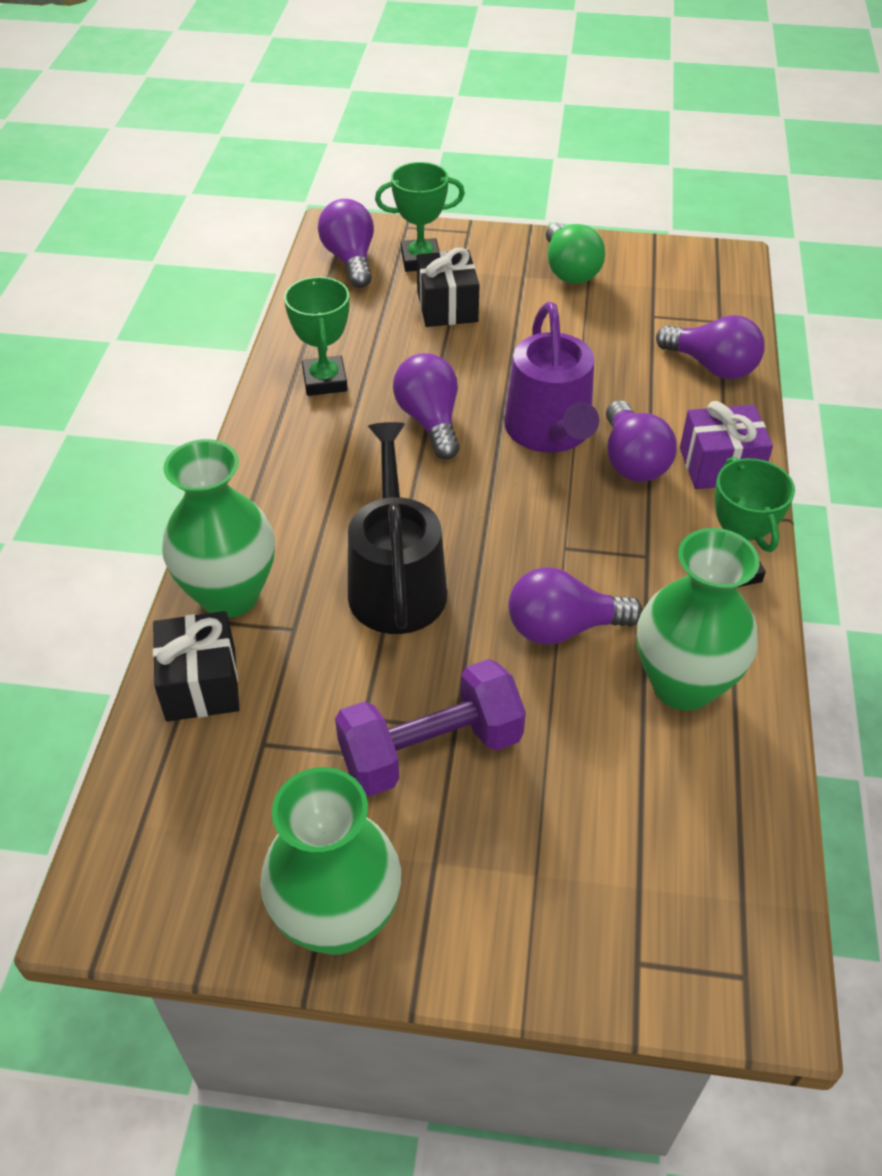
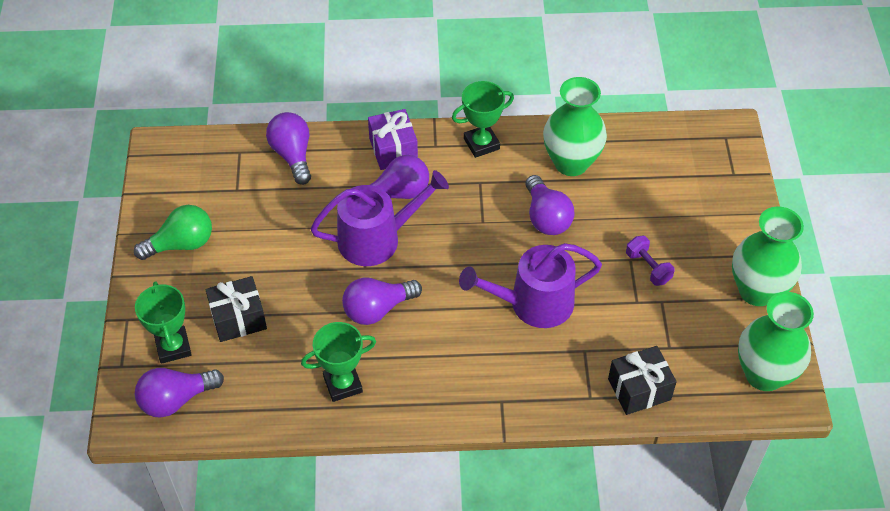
camera: 100 degrees left, 5 degrees up
green vase [162,439,275,618] -> green vase moved to [738,292,814,391]
purple dumbbell [335,659,526,796] -> purple dumbbell [626,236,675,286], size x0.54
black watering can [348,422,447,634] -> purple watering can [459,243,602,328]
purple light bulb [656,315,765,379] -> purple light bulb turned 45 degrees counterclockwise [266,112,311,185]

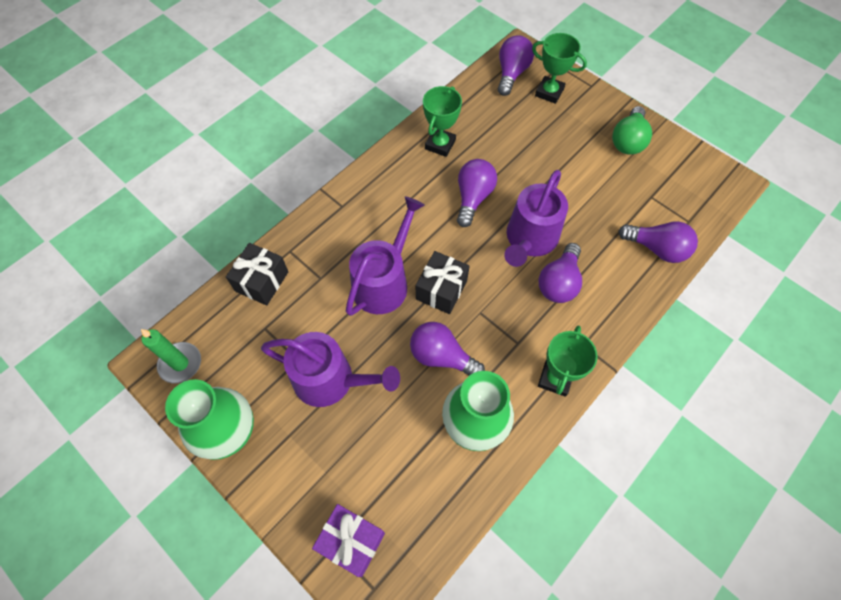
camera: 135 degrees right, 10 degrees up
black gift [205,276,267,342] -> black gift moved to [416,251,470,314]
purple gift [368,109,418,170] -> purple gift moved to [312,504,385,577]
purple dumbbell [626,236,675,286] -> purple watering can [261,332,400,407]
green vase [738,292,814,391] -> green candle [141,329,201,384]

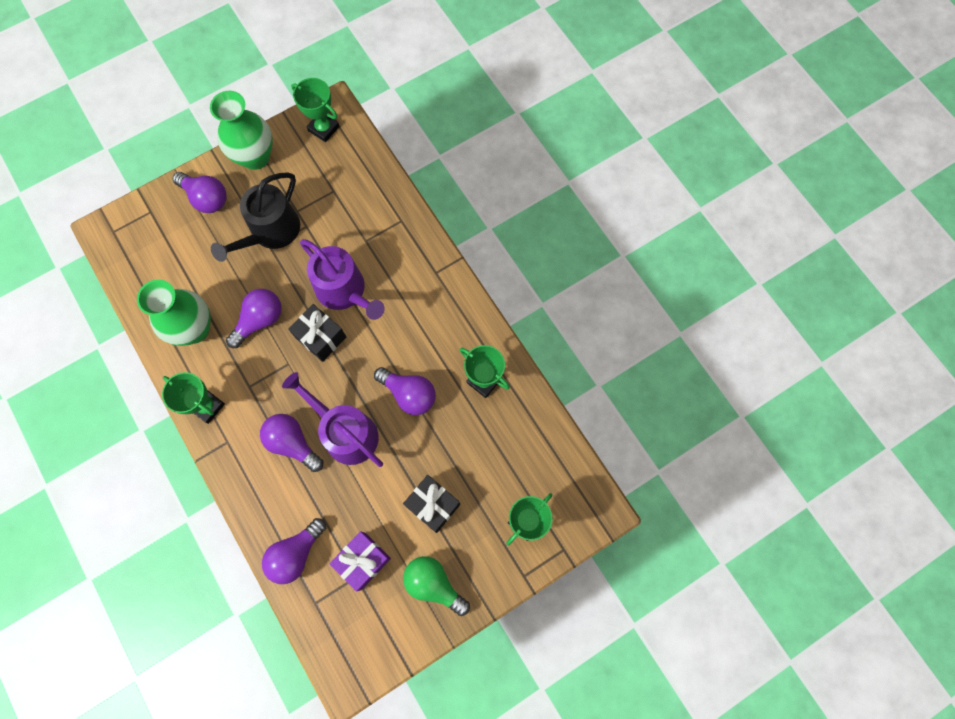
camera: 105 degrees right, 10 degrees up
green candle [141,329,201,384] -> green trophy [291,78,340,142]
black gift [226,243,288,306] -> black gift moved to [403,475,460,533]
purple watering can [261,332,400,407] -> black watering can [211,172,300,262]
purple gift [312,504,385,577] -> purple gift moved to [330,531,391,591]
purple light bulb [498,36,534,96] -> purple light bulb moved to [173,172,227,213]

